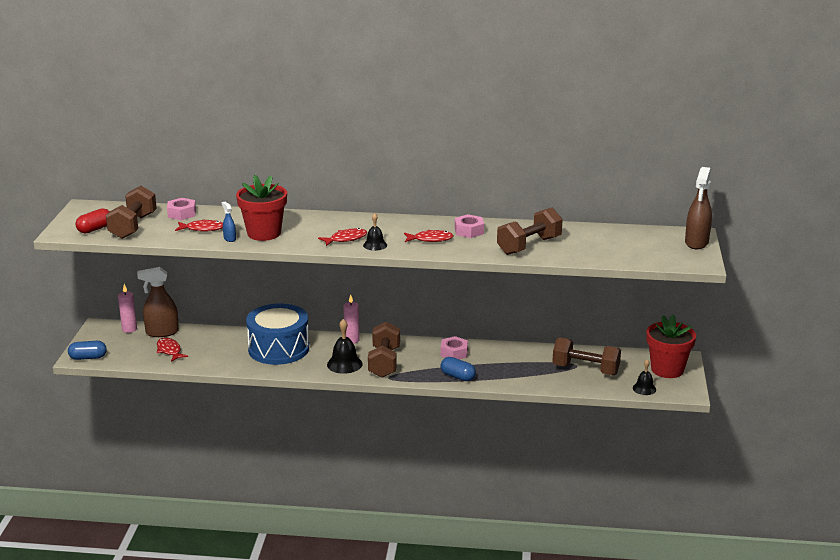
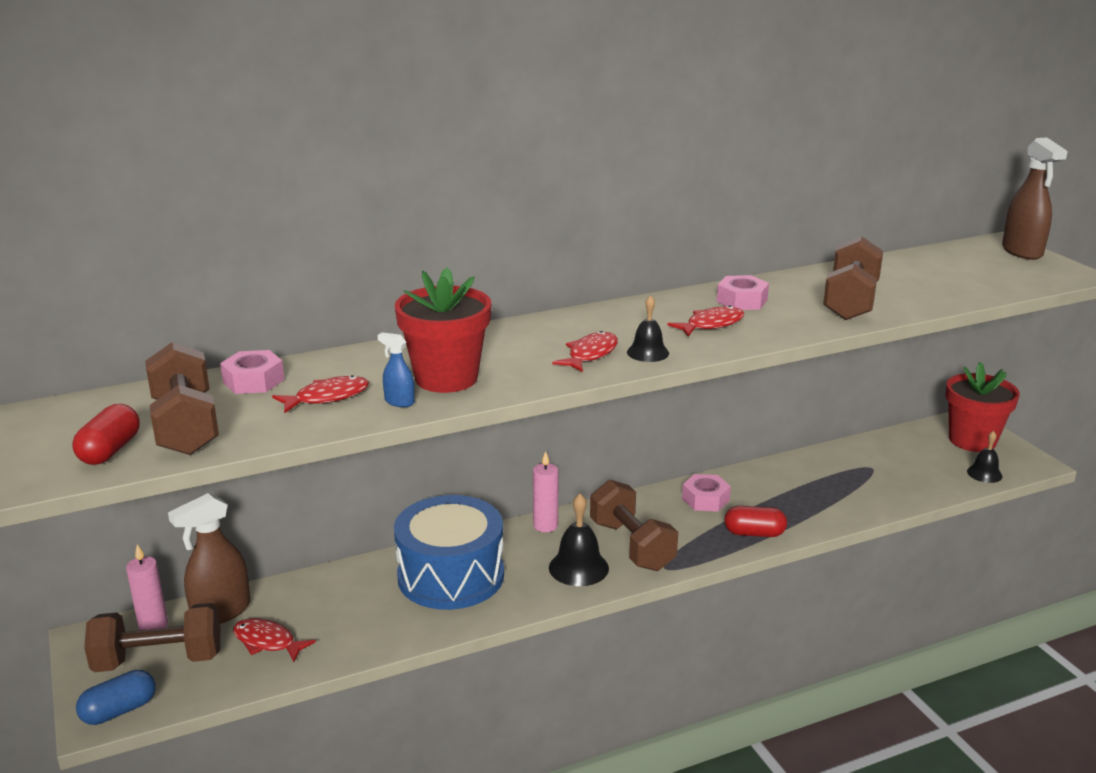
camera: 30 degrees left, 0 degrees up
blue capsule [441,357,476,381] -> red capsule [724,506,787,537]
brown dumbbell [552,337,621,375] -> brown dumbbell moved to [84,603,220,672]

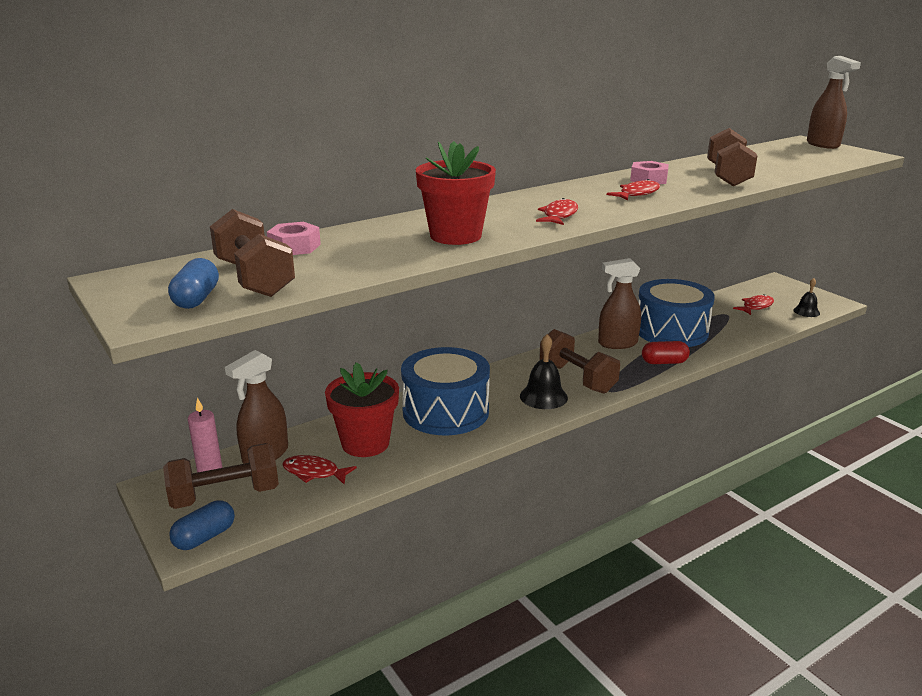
camera: 10 degrees left, 0 degrees up
red capsule [72,404,140,465] -> blue capsule [168,258,219,309]
red fish [272,375,369,413] -> red fish moved to [733,294,774,315]
blue spray bottle [378,332,415,407] -> none
pink candle [533,451,558,532] -> none
black bell [627,295,669,362] -> none
pink nut [682,474,731,512] -> brown spray bottle [598,258,641,349]
red flower pot [946,362,1020,452] -> red flower pot moved to [325,362,399,457]
none -> blue drum [638,279,715,347]

